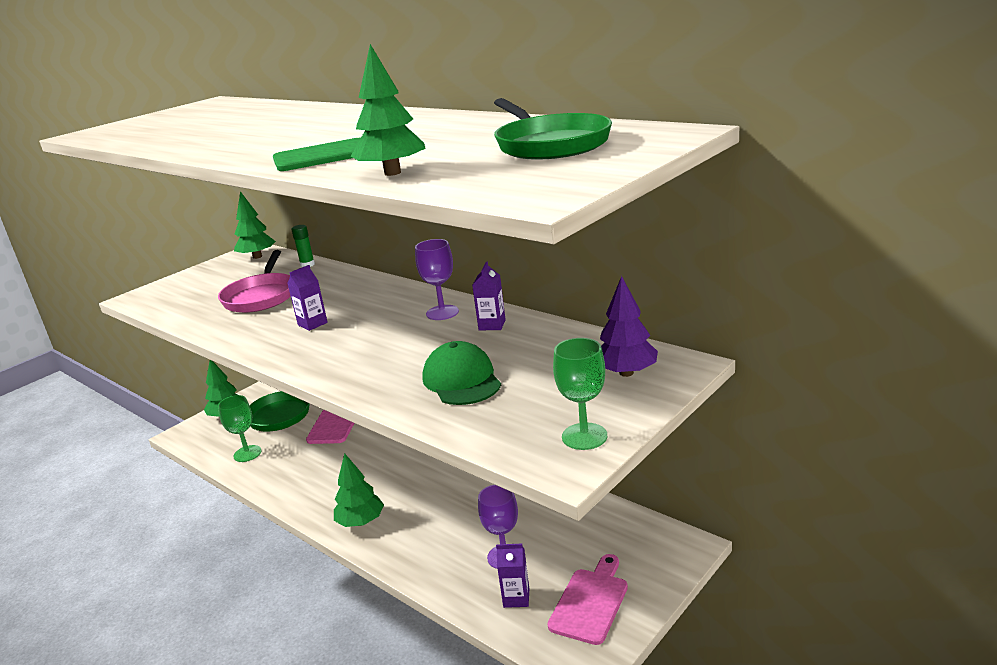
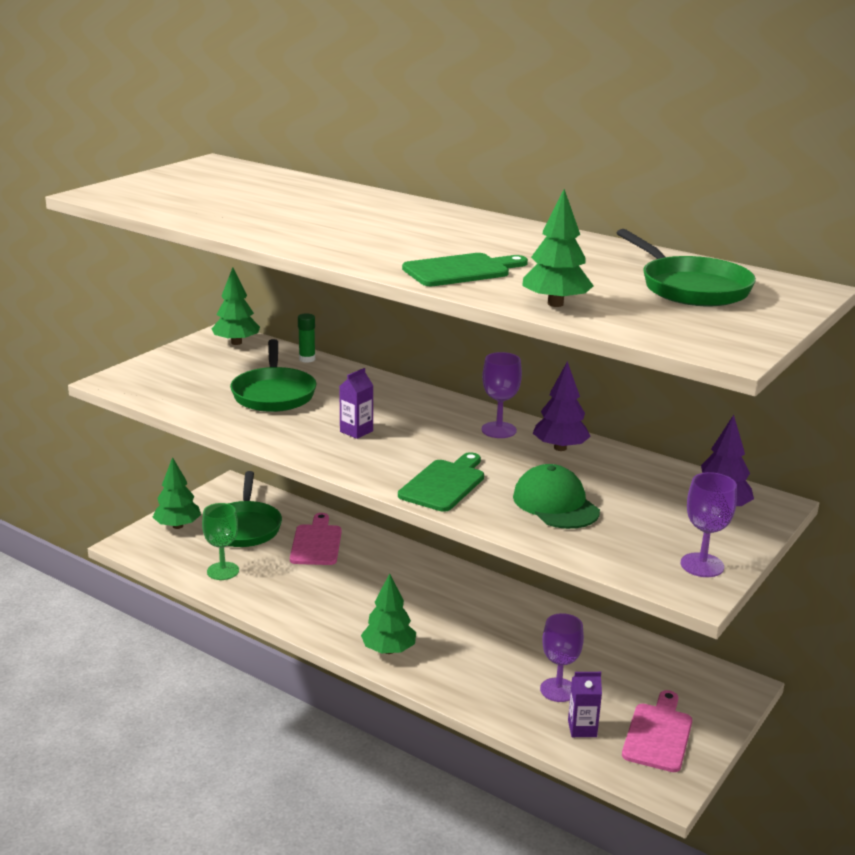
camera: 10 degrees left, 0 degrees up
pink pan [218,250,291,313] -> green pan [230,339,317,412]
purple carton [472,261,506,330] -> purple tree [533,361,591,451]
green goblet [553,338,607,450] -> purple goblet [681,472,737,577]
none -> green cutting board [398,452,484,512]

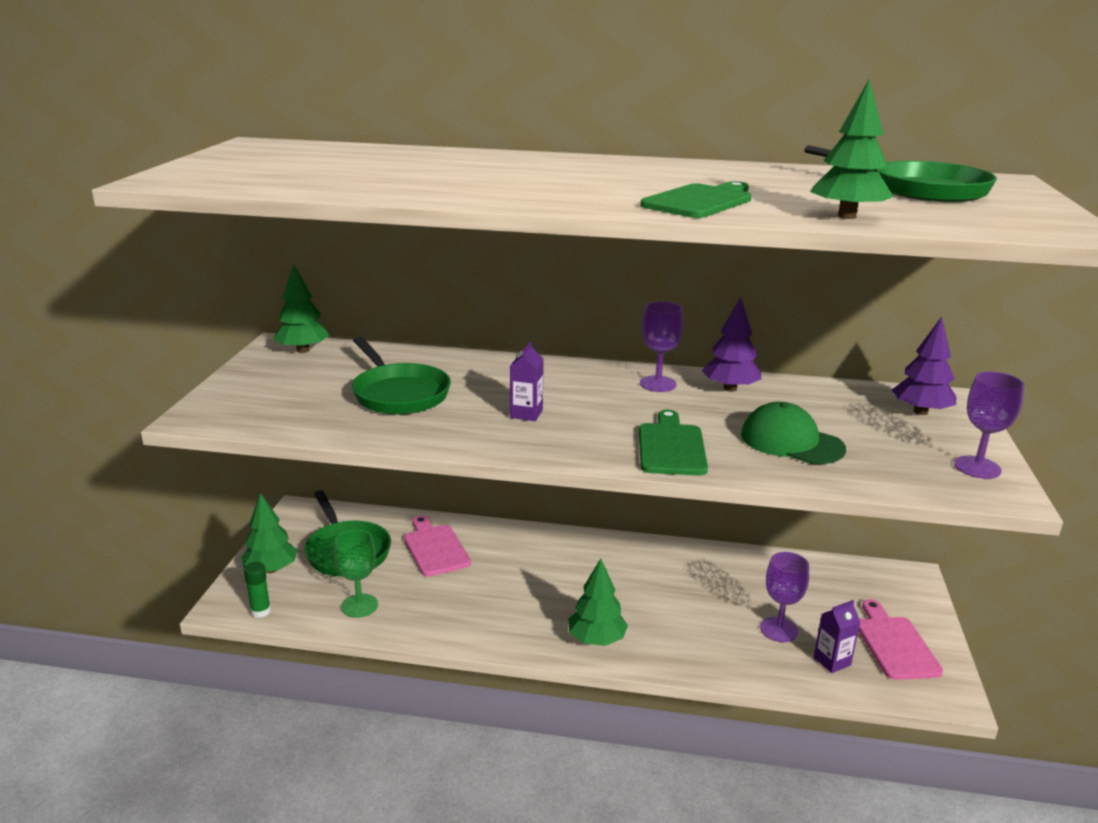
camera: 25 degrees left, 0 degrees up
green glue stick [298,313,315,363] -> green glue stick moved to [244,562,271,618]

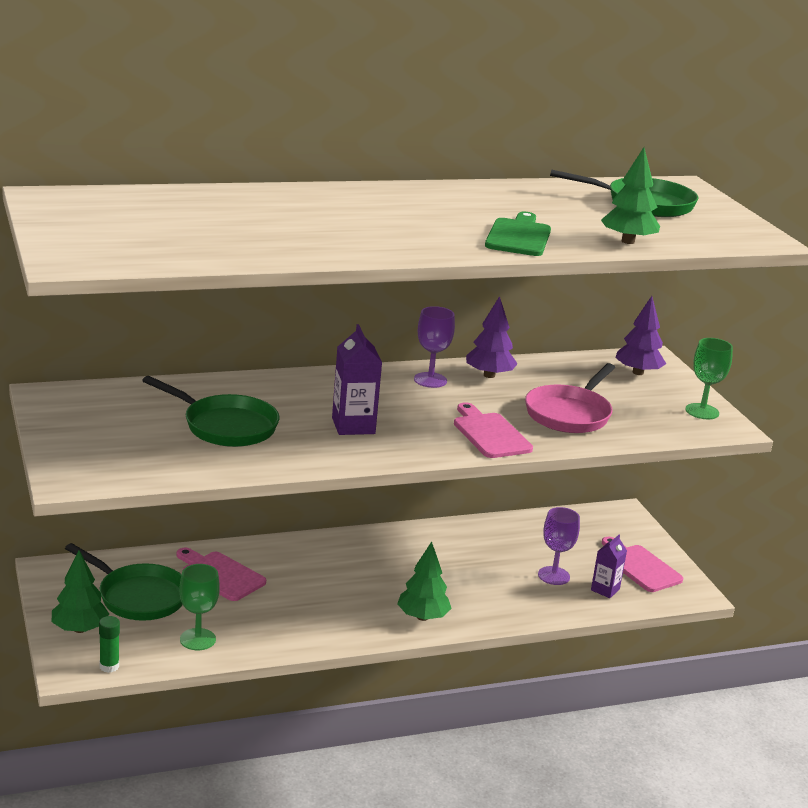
camera: 30 degrees left, 0 degrees up
green tree [273,264,330,353] -> none
purple carton [510,341,544,421] -> purple carton [332,324,382,435], size x1.55
green cutting board [639,410,708,475] -> pink cutting board [454,402,533,458]
green cap [741,402,846,464] -> pink pan [525,363,615,433]
purple goblet [954,372,1024,479] -> green goblet [686,338,733,419]

